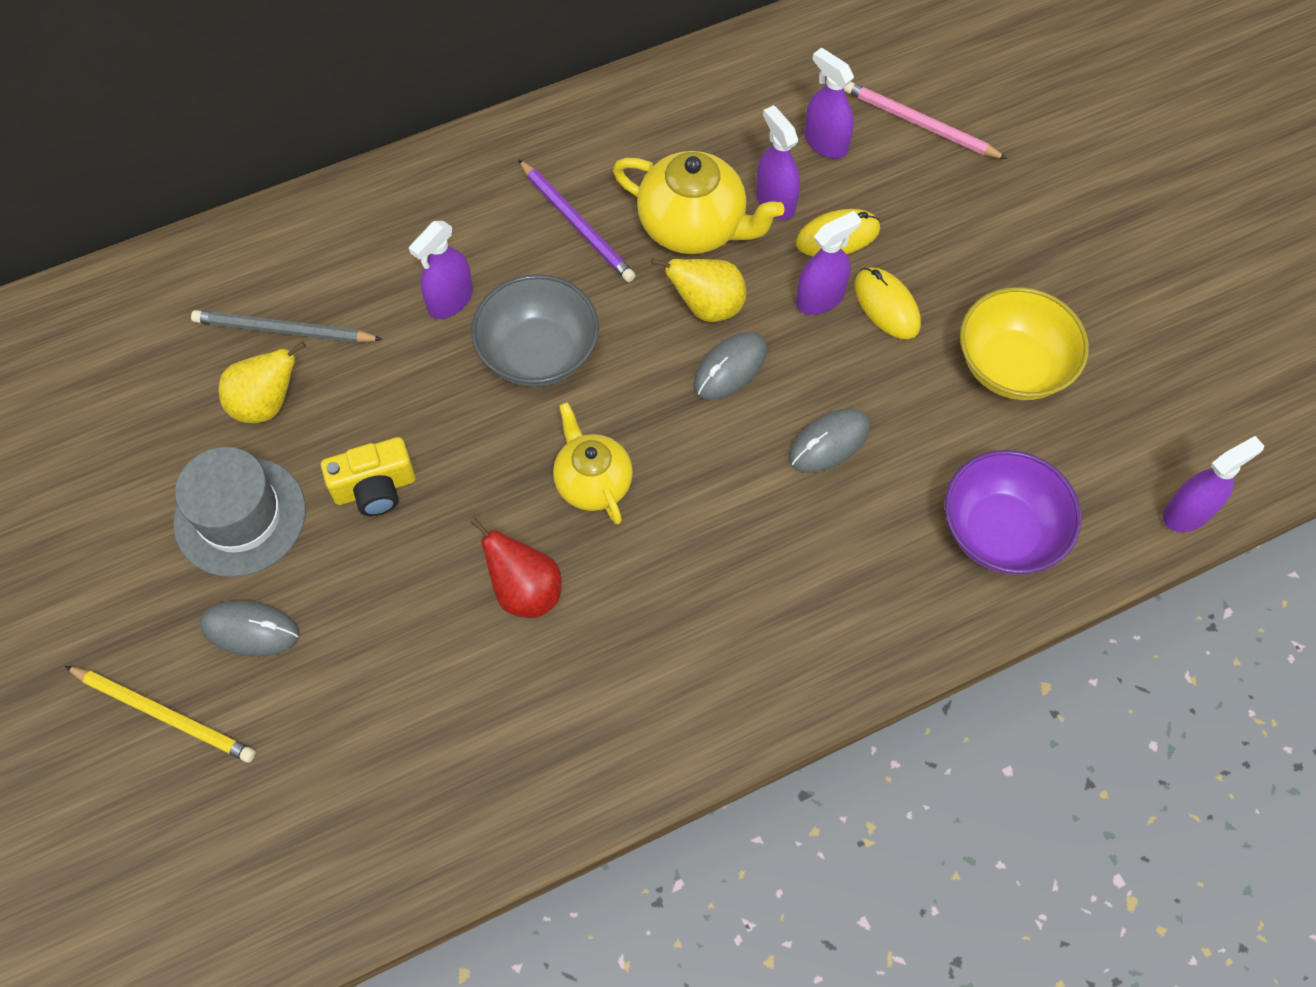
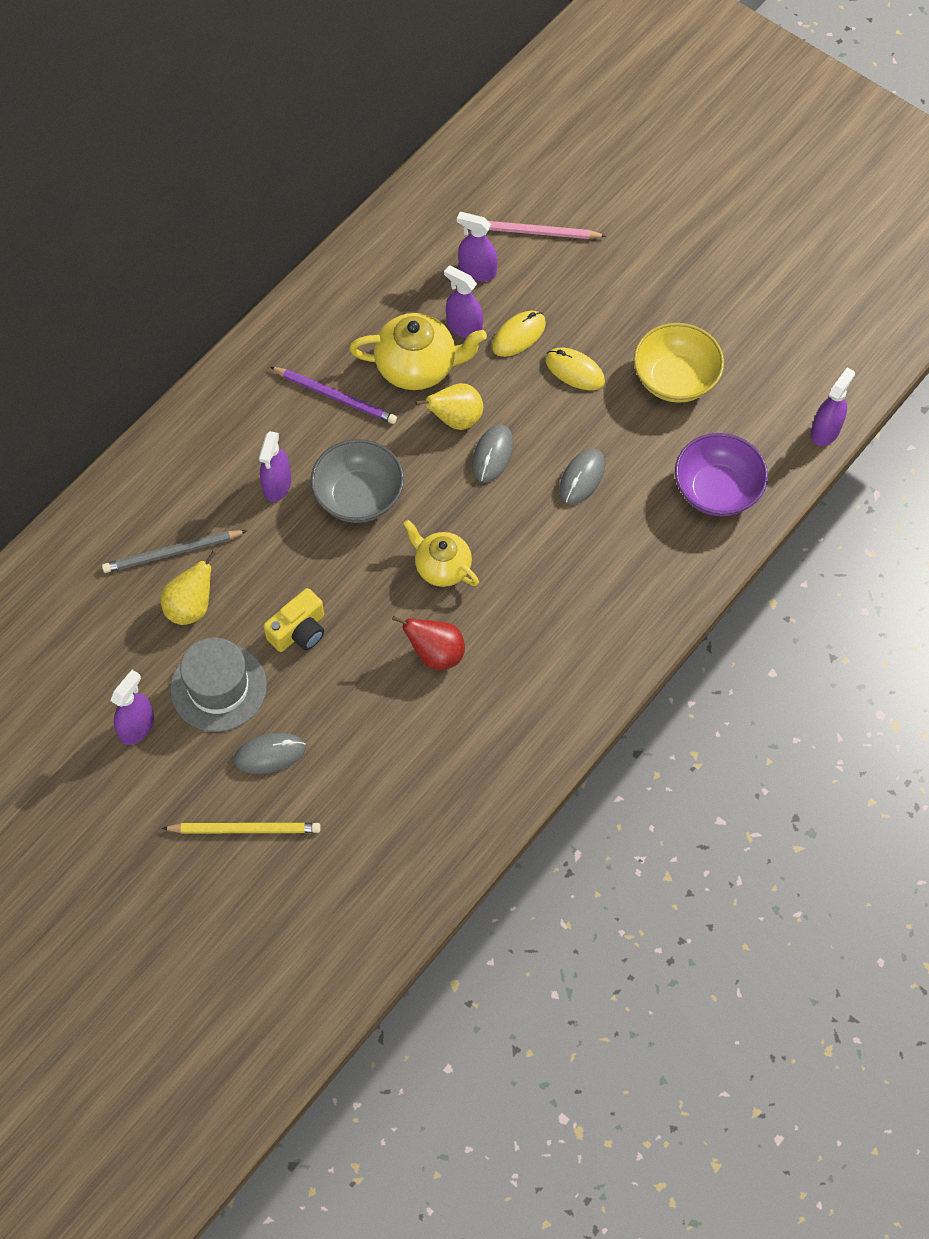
camera: 25 degrees left, 0 degrees up
purple spray bottle [796,211,861,315] -> purple spray bottle moved to [110,670,154,745]

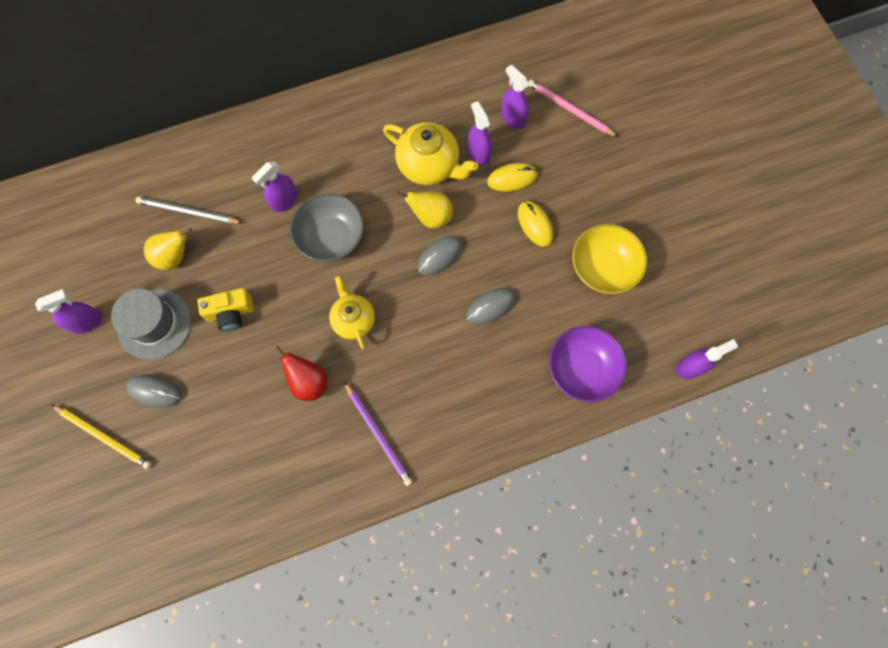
camera: 30 degrees right, 10 degrees up
purple pencil [270,367,397,424] -> purple pencil moved to [344,381,412,486]

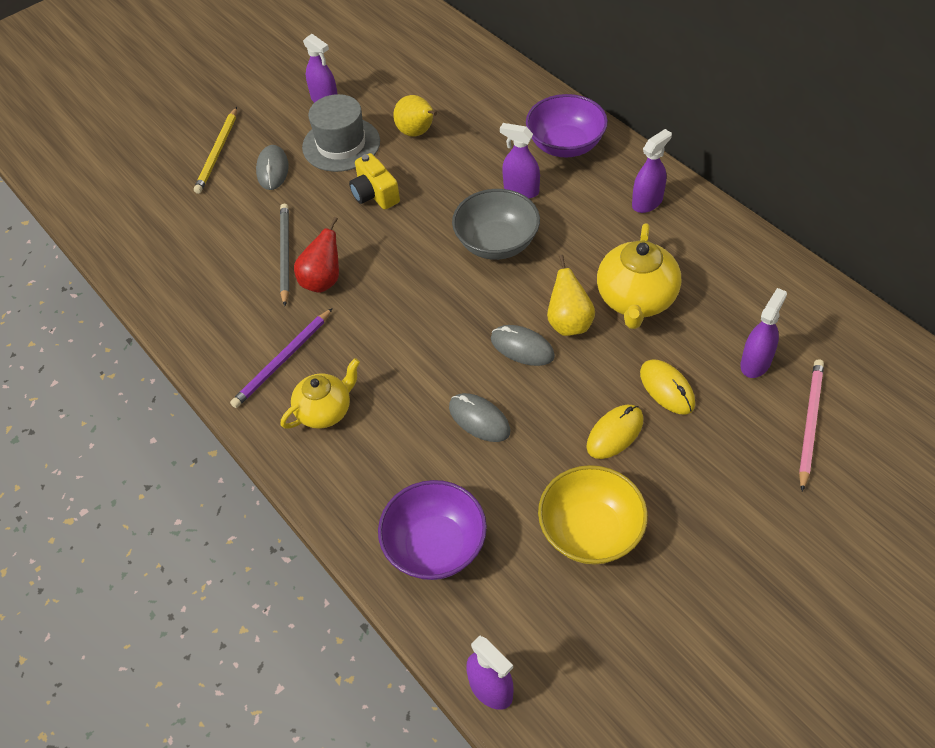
camera: 75 degrees right, 20 degrees down
grey pencil [135,196,243,224] -> grey pencil moved to [280,204,289,306]
yellow teapot [329,276,375,349] -> yellow teapot moved to [281,358,360,429]
purple spray bottle [468,101,492,166] -> purple spray bottle moved to [632,129,672,213]
none -> purple bowl [526,94,608,158]

